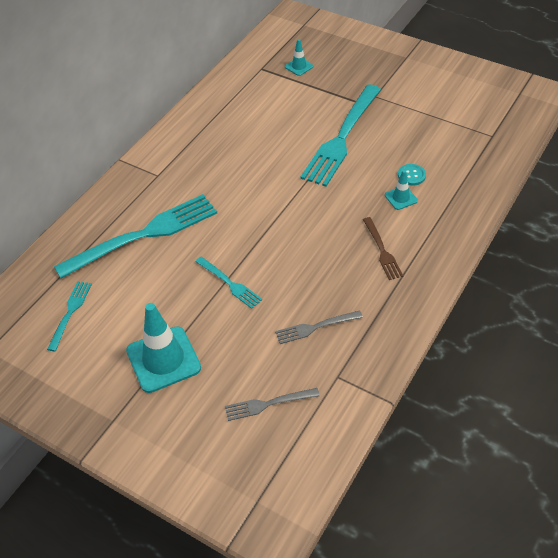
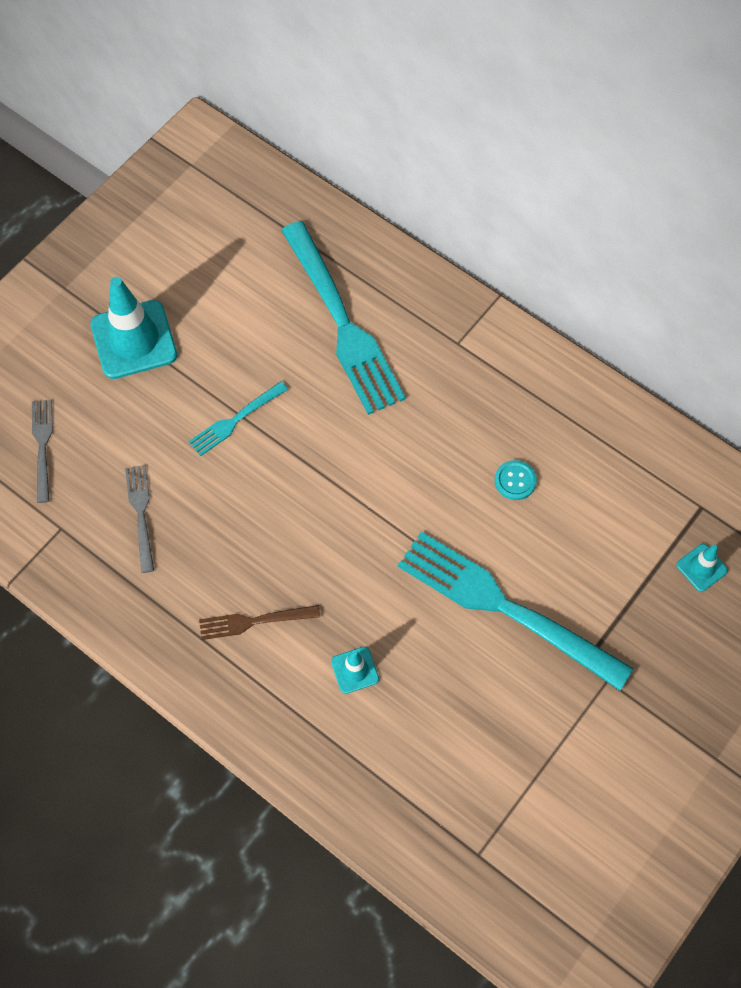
camera: 95 degrees right, 15 degrees up
turquoise fork [47,281,92,352] -> none
turquoise button [398,164,426,186] -> turquoise button moved to [495,460,537,500]

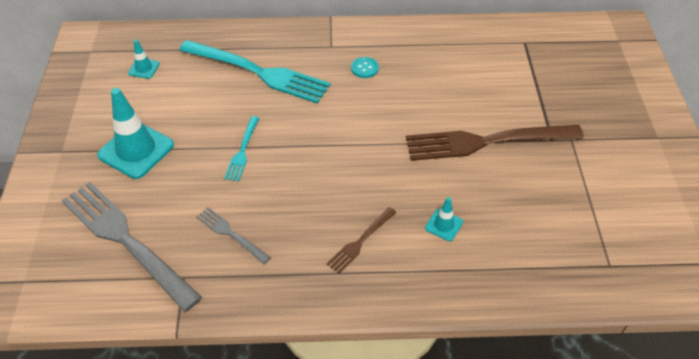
camera: 40 degrees left, 15 degrees down
grey fork [32,399,53,503] -> grey fork [62,182,202,312], size x2.10
turquoise fork [398,531,634,691] -> brown fork [406,125,584,161]
turquoise button [495,460,537,500] -> turquoise button moved to [351,57,379,78]
turquoise traffic cone [676,544,728,592] -> turquoise traffic cone moved to [128,39,160,79]

